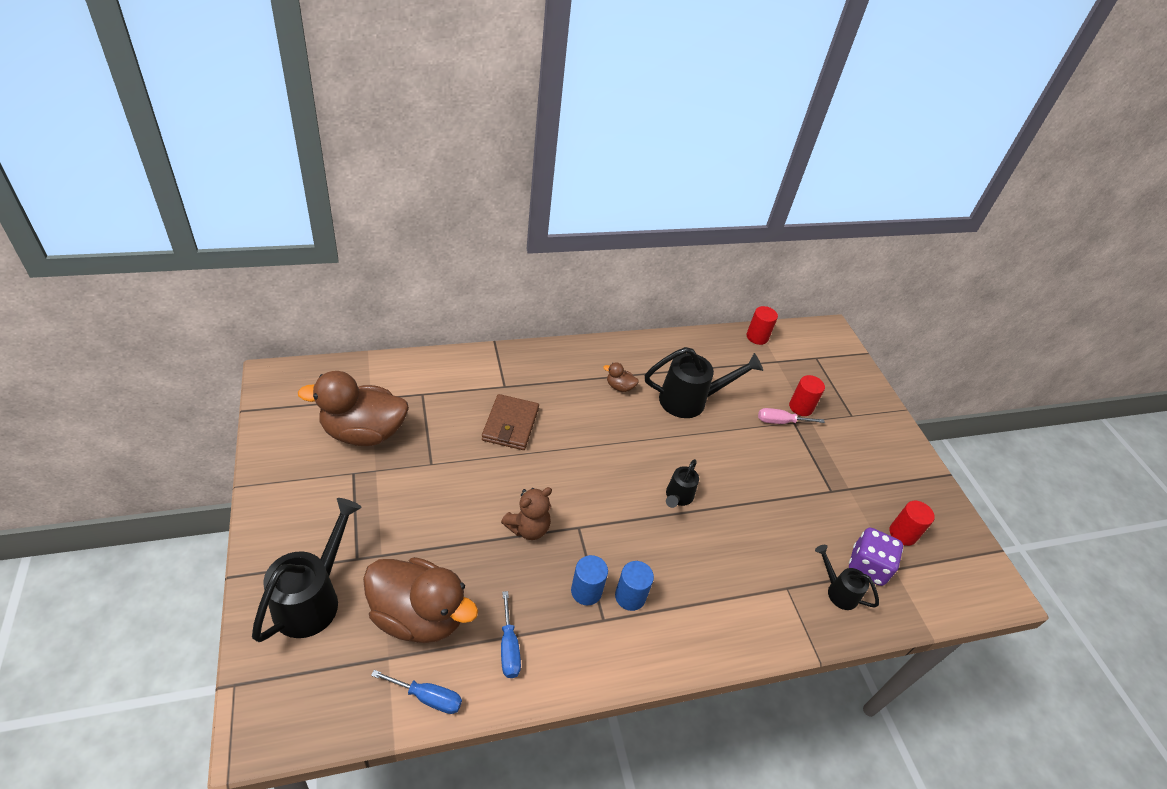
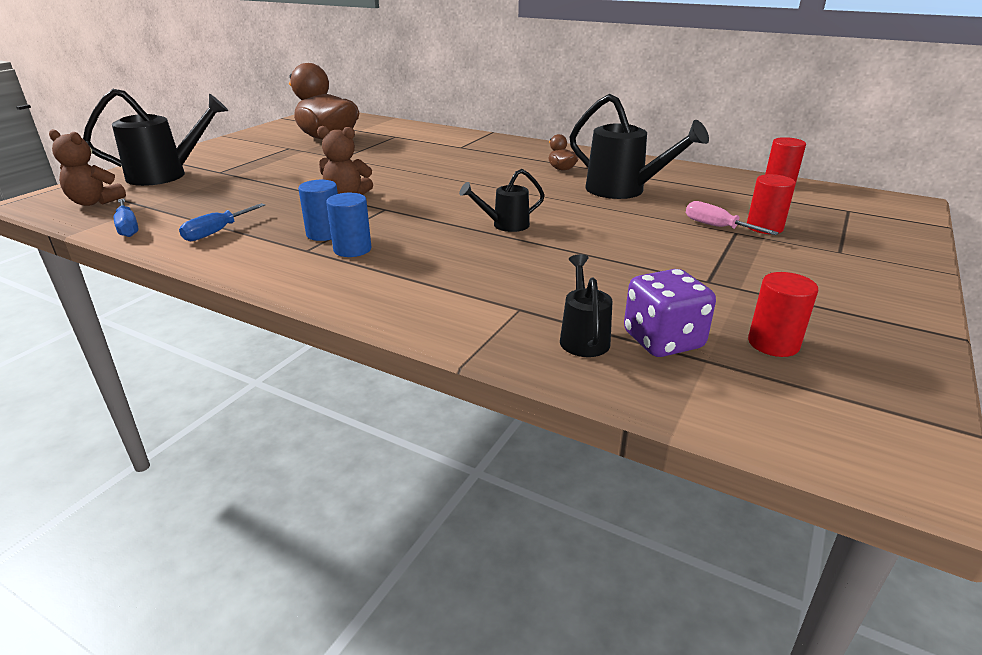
camera: 50 degrees right, 15 degrees down
brown duck [363,557,478,643] -> none
brown wallet [482,394,539,450] -> none
none -> brown teddy bear [49,129,126,206]

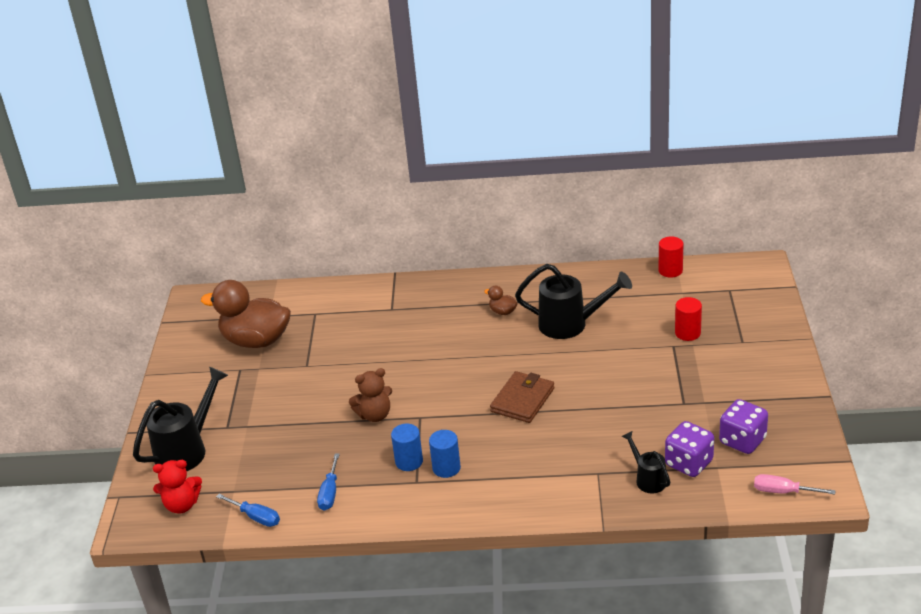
camera: 25 degrees left, 5 degrees up
brown teddy bear [49,129,126,206] -> red teddy bear [153,460,202,514]
black watering can [459,169,545,232] -> brown wallet [490,371,554,423]
pink screwdriver [686,201,779,235] -> pink screwdriver moved to [754,474,835,494]
red cylinder [748,272,818,357] -> purple dice [719,399,768,454]

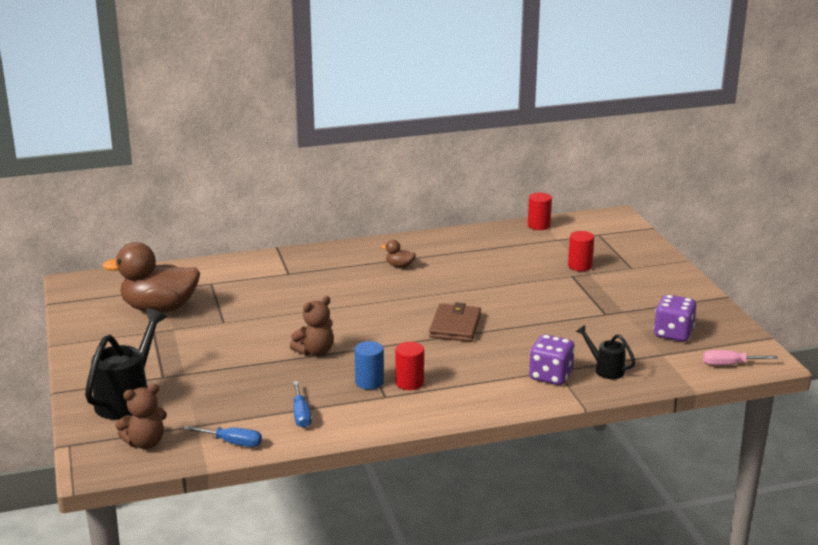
camera: 20 degrees left, 10 degrees down
red teddy bear [153,460,202,514] -> brown teddy bear [115,384,167,449]
blue cylinder [429,430,461,478] -> red cylinder [395,342,424,390]
black watering can [515,264,632,339] -> none
purple dice [665,421,714,477] -> purple dice moved to [529,334,575,385]

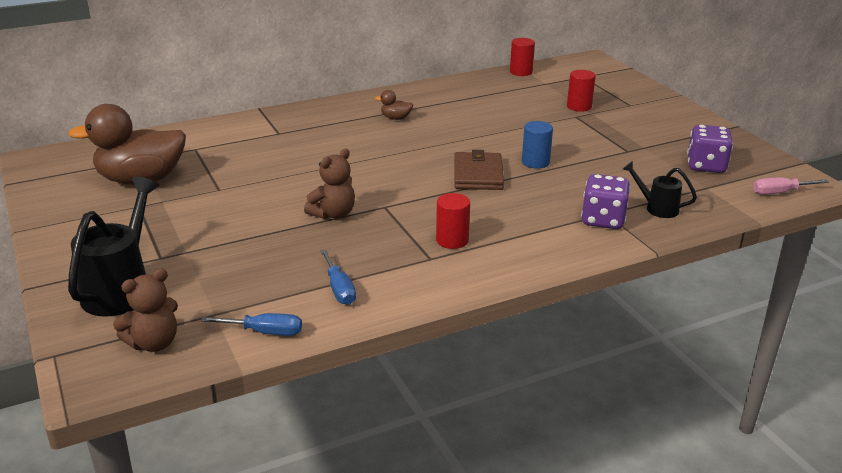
camera: 10 degrees left, 5 degrees up
blue cylinder [355,341,384,390] -> blue cylinder moved to [522,121,553,169]

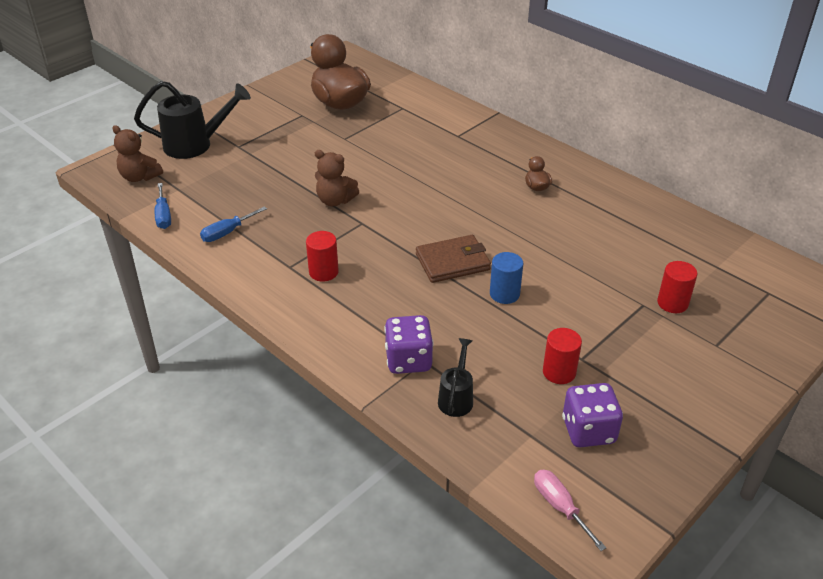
camera: 70 degrees right, 10 degrees up
red cylinder [510,38,535,76] -> red cylinder moved to [543,328,582,384]

